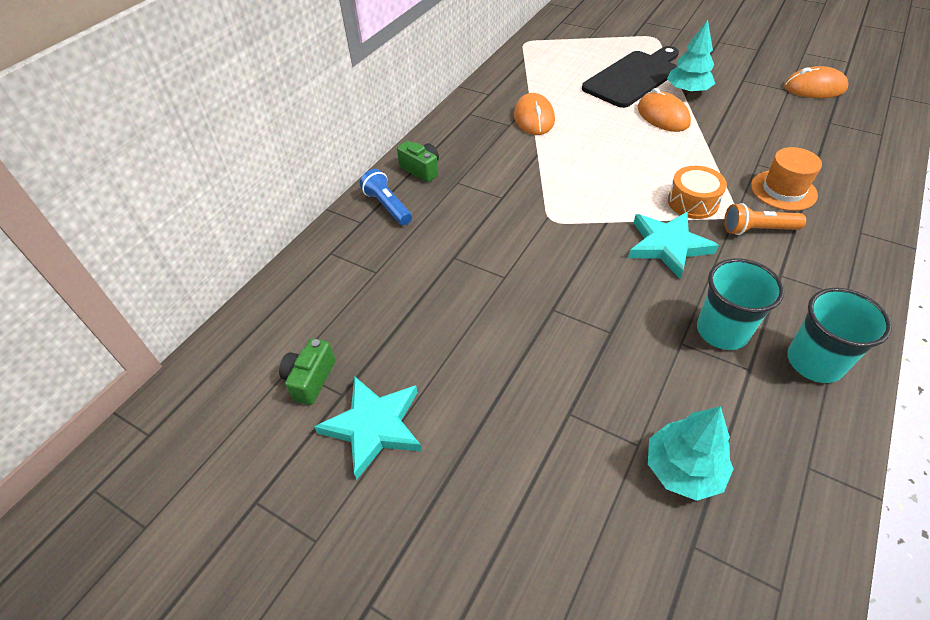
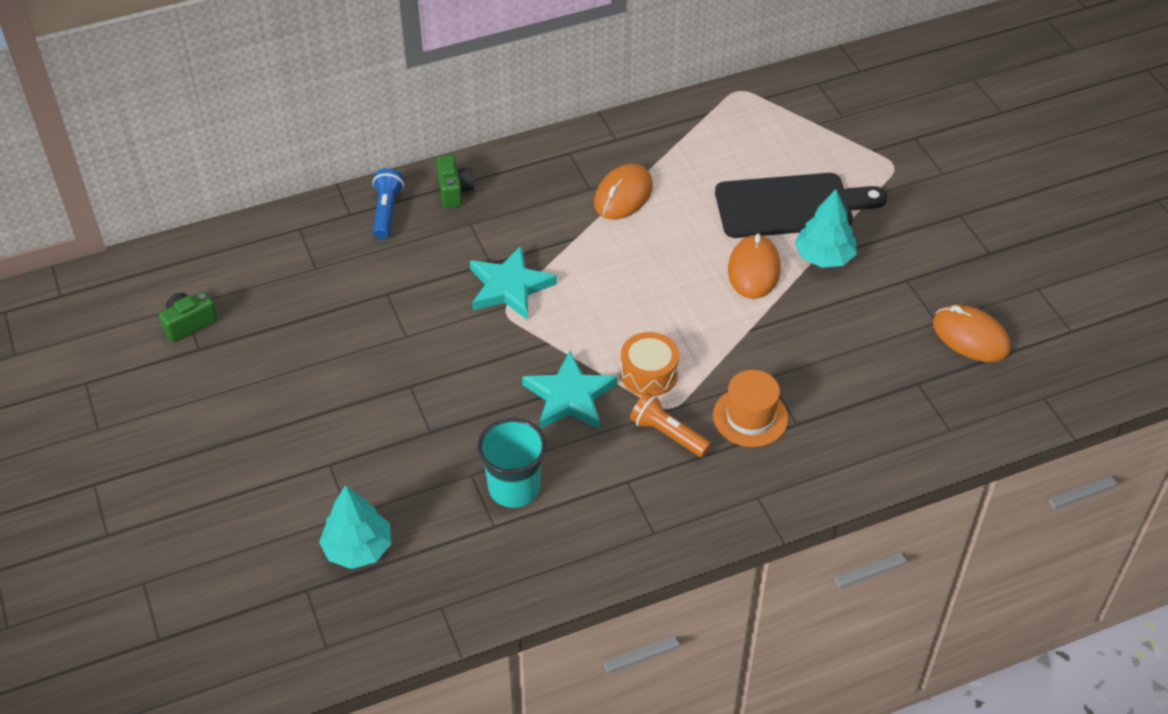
camera: 35 degrees right, 0 degrees up
turquoise star [314,376,422,480] -> turquoise star moved to [470,246,557,319]
turquoise cup [787,288,892,383] -> none

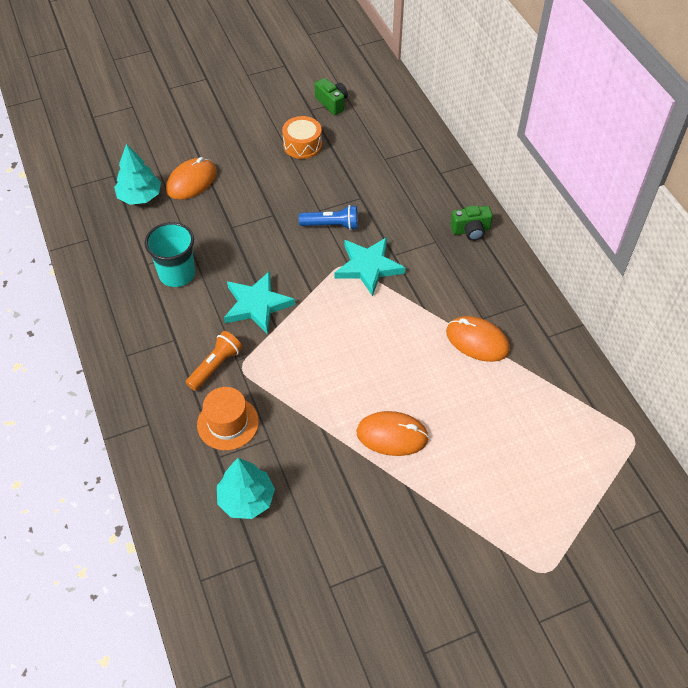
camera: 90 degrees right, 5 degrees up
blue flashlight [373,168,404,239] -> blue flashlight moved to [299,205,358,230]
orange drum [620,332,679,396] -> orange drum moved to [282,116,322,159]
black cutting board [715,173,887,238] -> none
turquoise tree [795,189,857,268] -> turquoise tree moved to [217,458,275,519]
orange mouse [933,305,1011,362] -> orange mouse moved to [166,157,217,200]

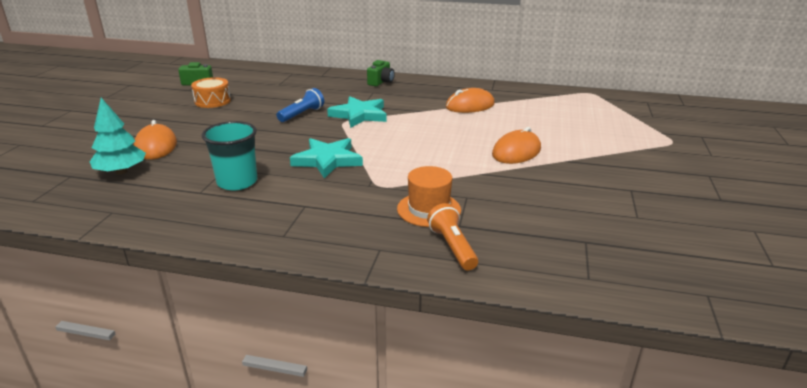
camera: 55 degrees left, 25 degrees down
orange flashlight [186,331,243,391] -> orange flashlight moved to [427,203,478,270]
turquoise tree [217,458,275,519] -> none

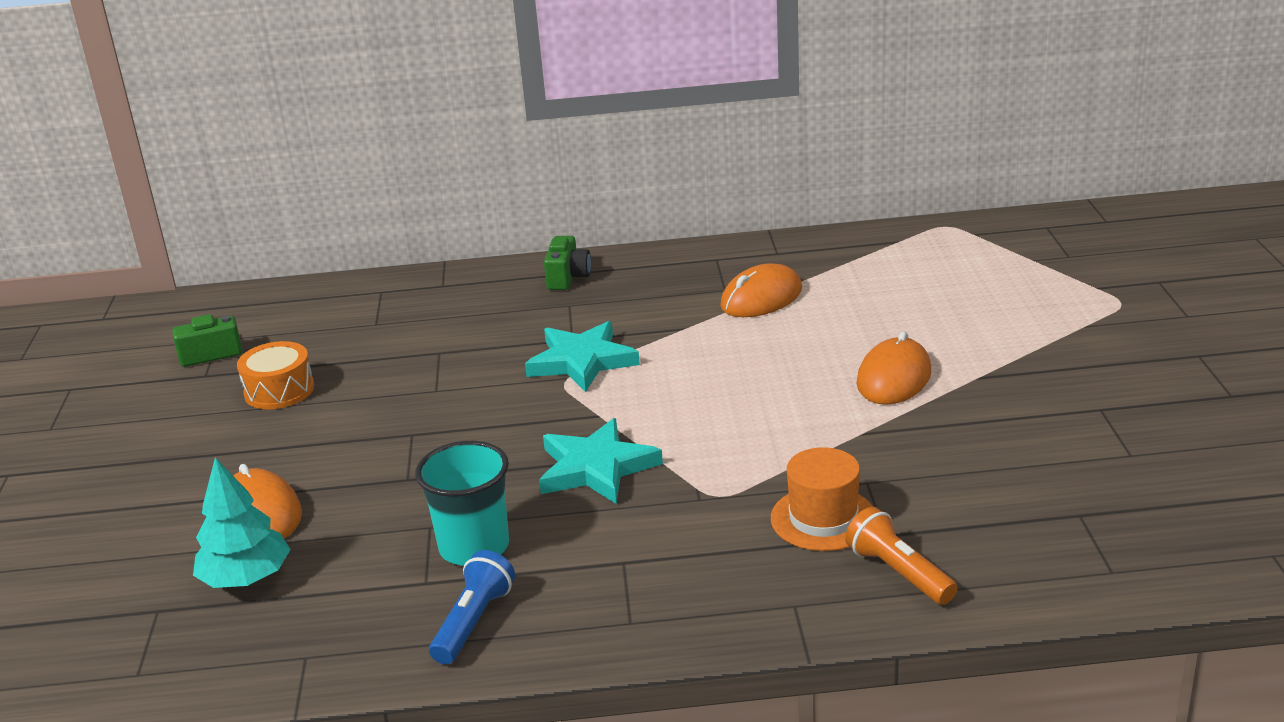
camera: 15 degrees left, 0 degrees up
blue flashlight [277,88,324,122] -> blue flashlight moved to [429,550,515,664]

